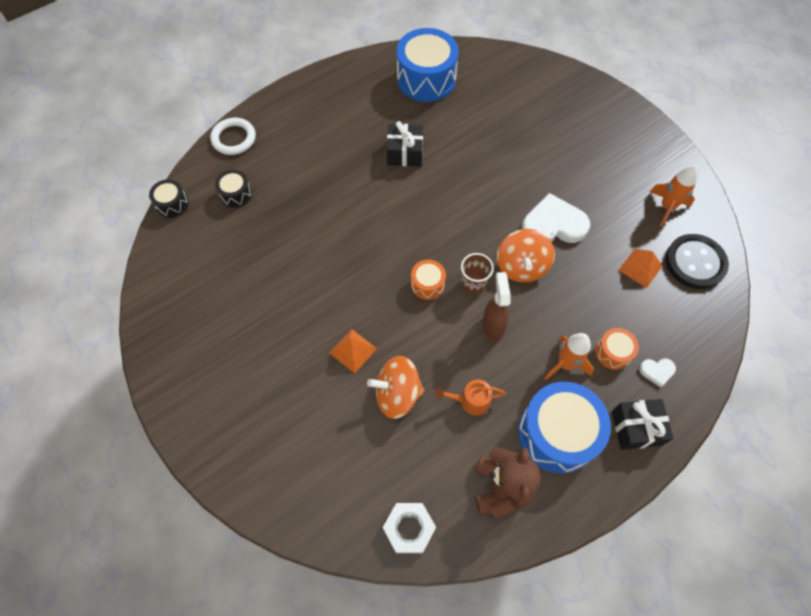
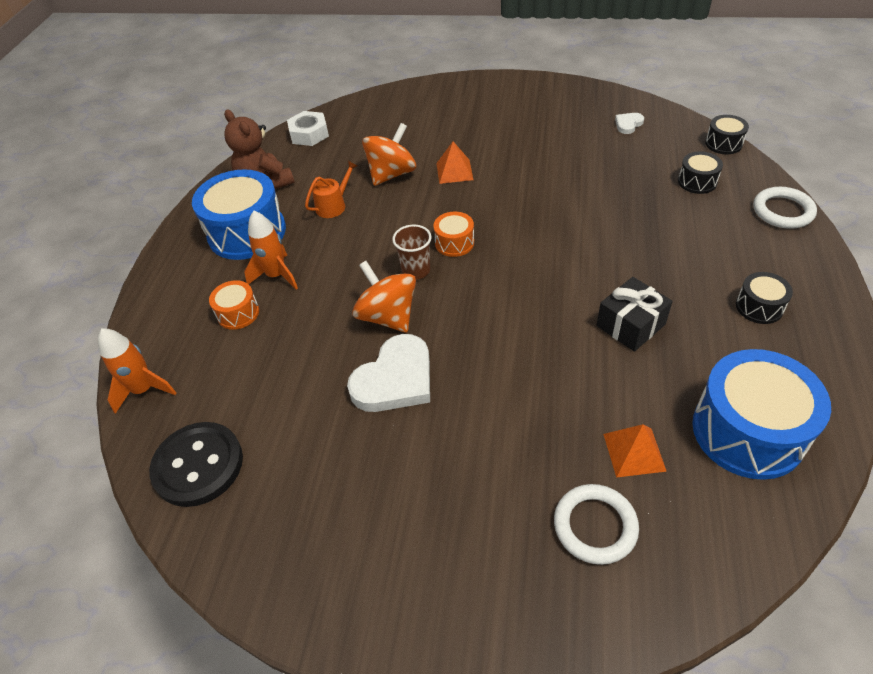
camera: 140 degrees right, 15 degrees down
brown spray bottle [482,272,511,341] -> none
black gift [612,399,674,450] -> none
orange pyramid [619,249,662,288] -> orange pyramid moved to [603,424,667,478]
white heart [639,359,676,387] -> white heart moved to [615,113,644,134]
orange rocket [650,166,698,226] -> orange rocket moved to [98,328,176,414]
none -> white ring [554,484,639,565]
none -> black drum [736,272,793,324]

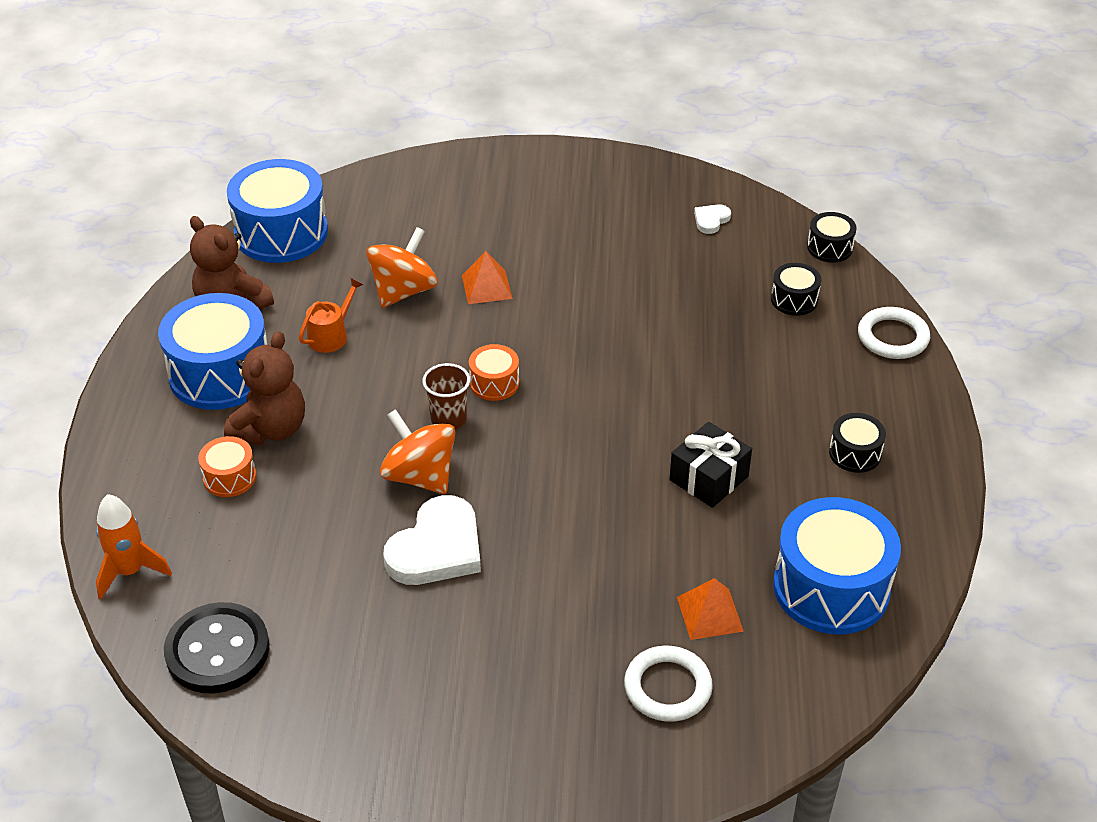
camera: 10 degrees left, 5 degrees down
orange rocket [244,211,298,290] -> brown teddy bear [224,331,305,445]
white nut [287,111,329,146] -> blue drum [227,159,328,263]

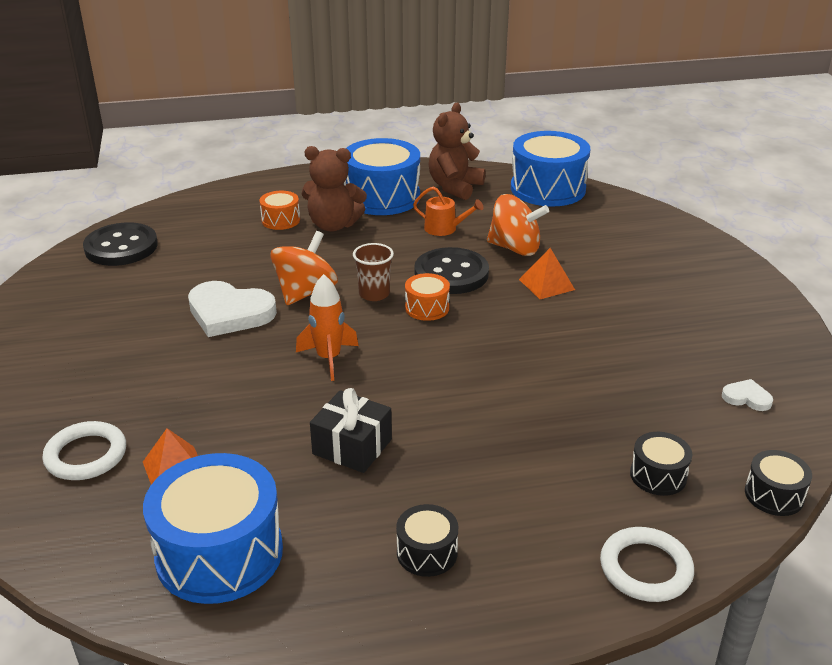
camera: 75 degrees right, 10 degrees down
orange rocket [96,494,172,600] -> orange rocket moved to [296,274,359,381]
none -> black button [415,247,489,294]

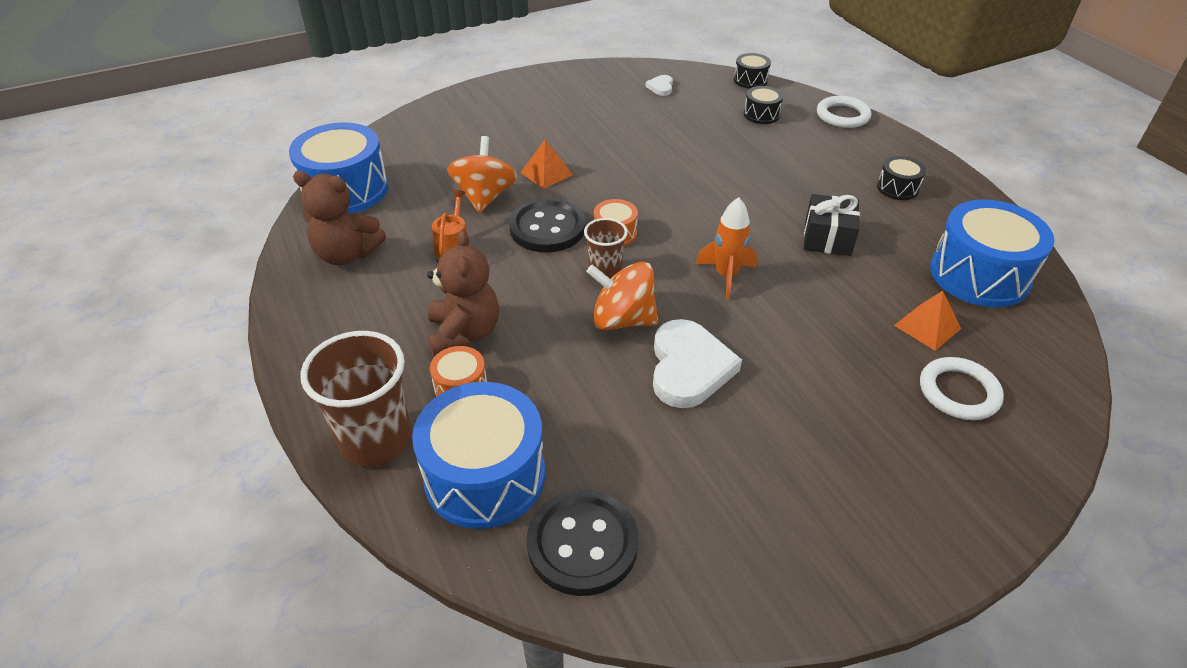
camera: 105 degrees left, 10 degrees up
blue drum [344,138,420,215] -> blue drum moved to [412,382,545,529]
none -> brown cup [301,331,411,466]

